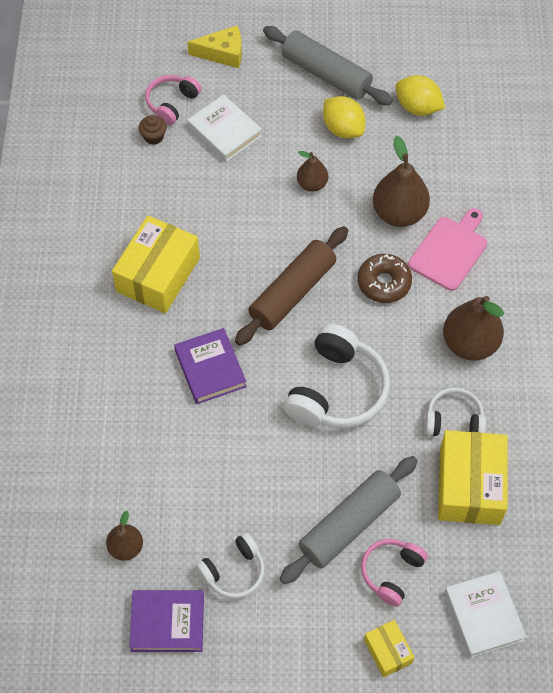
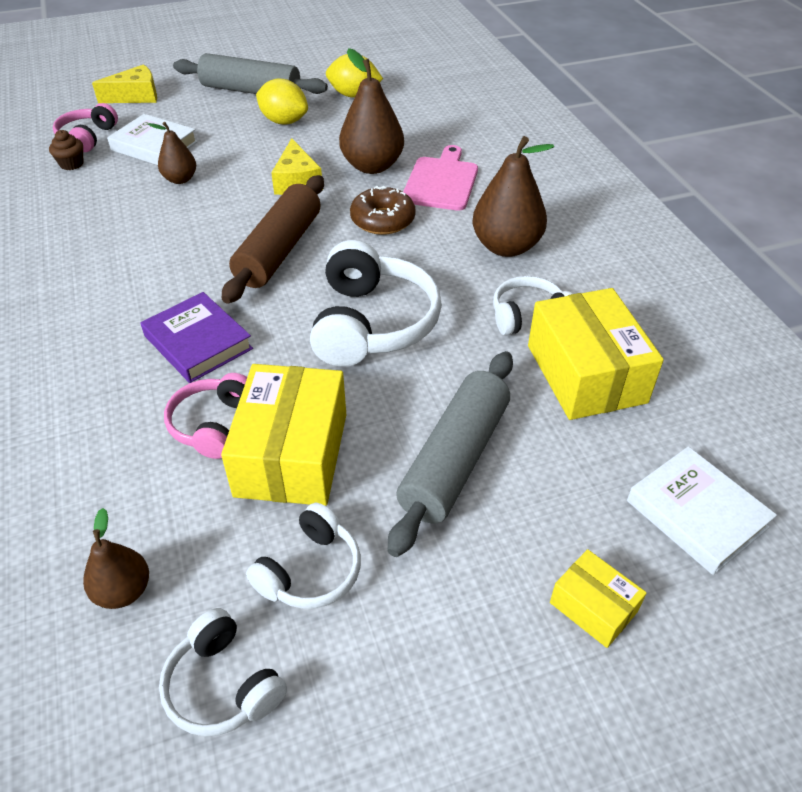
camera: 20 degrees left, 15 degrees down
yellow box [112,216,200,313] -> yellow box moved to [221,364,346,506]
purple book [129,590,204,652] -> white headphones [159,608,287,736]
brown pear [297,151,328,192] -> brown pear moved to [148,122,196,184]
pink headphones [361,539,428,607] -> pink headphones moved to [164,373,247,459]
none -> yellow cheese [271,138,322,195]

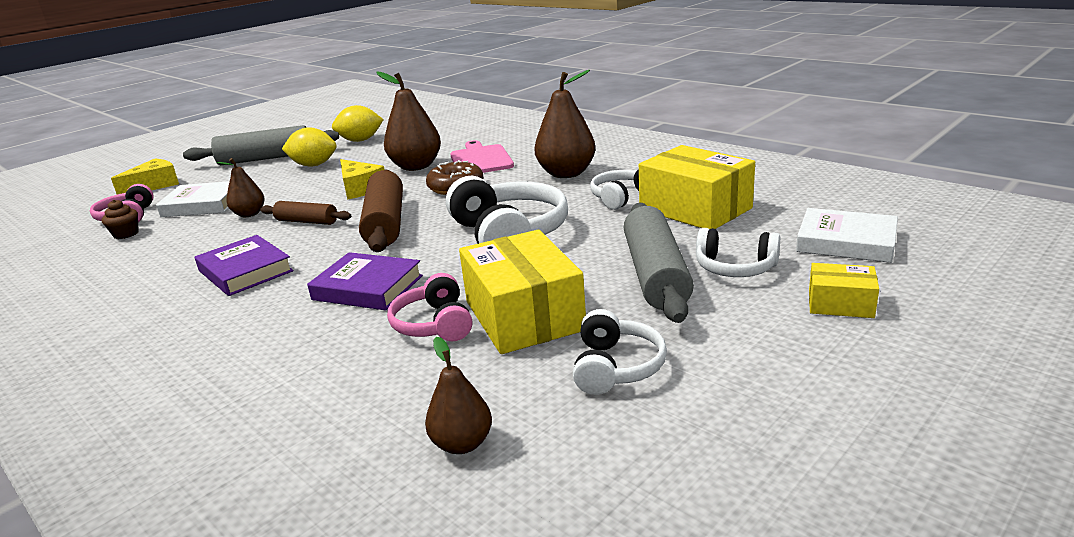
camera: 25 degrees left, 20 degrees down
white headphones [159,608,287,736] -> white headphones moved to [696,228,780,277]
none -> purple book [195,235,294,296]
none -> brown rolling pin [260,201,351,225]

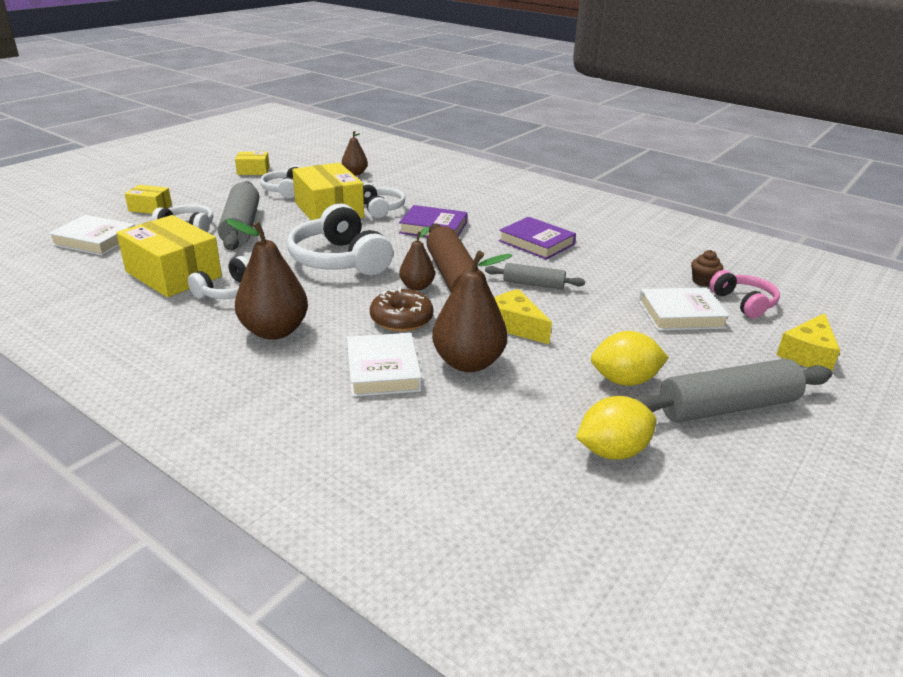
camera: 170 degrees right, 5 degrees up
brown pear [216,158,265,217] -> brown pear moved to [399,226,435,291]
brown rolling pin [260,201,351,225] -> grey rolling pin [485,263,585,289]
pink headphones [387,273,472,341] -> white headphones [363,183,405,218]
pink cutting board [450,140,514,173] -> white book [347,333,422,397]
none -> yellow box [235,152,269,175]

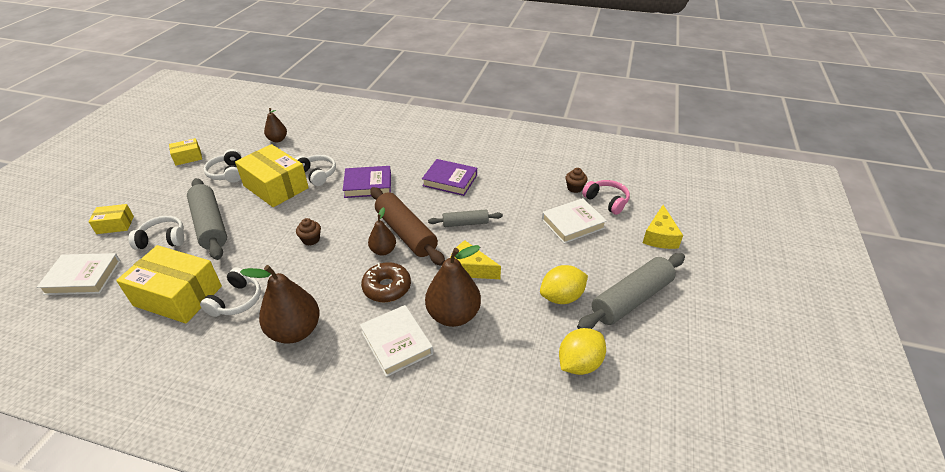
camera: 20 degrees left, 10 degrees up
white headphones [287,204,393,275] -> brown cupcake [296,218,321,245]

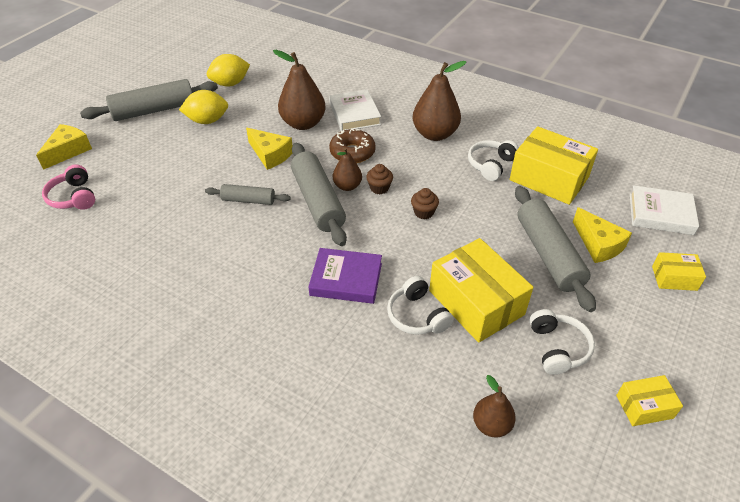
camera: 165 degrees left, 5 degrees up
white headphones [129,216,184,250] -> yellow cheese [573,207,632,263]
brown rolling pin [370,187,445,266] -> grey rolling pin [291,143,347,246]
purple book [422,159,477,196] -> none
white book [542,198,607,244] -> none
brown cupcake [566,168,588,193] -> brown cupcake moved to [366,164,393,194]

